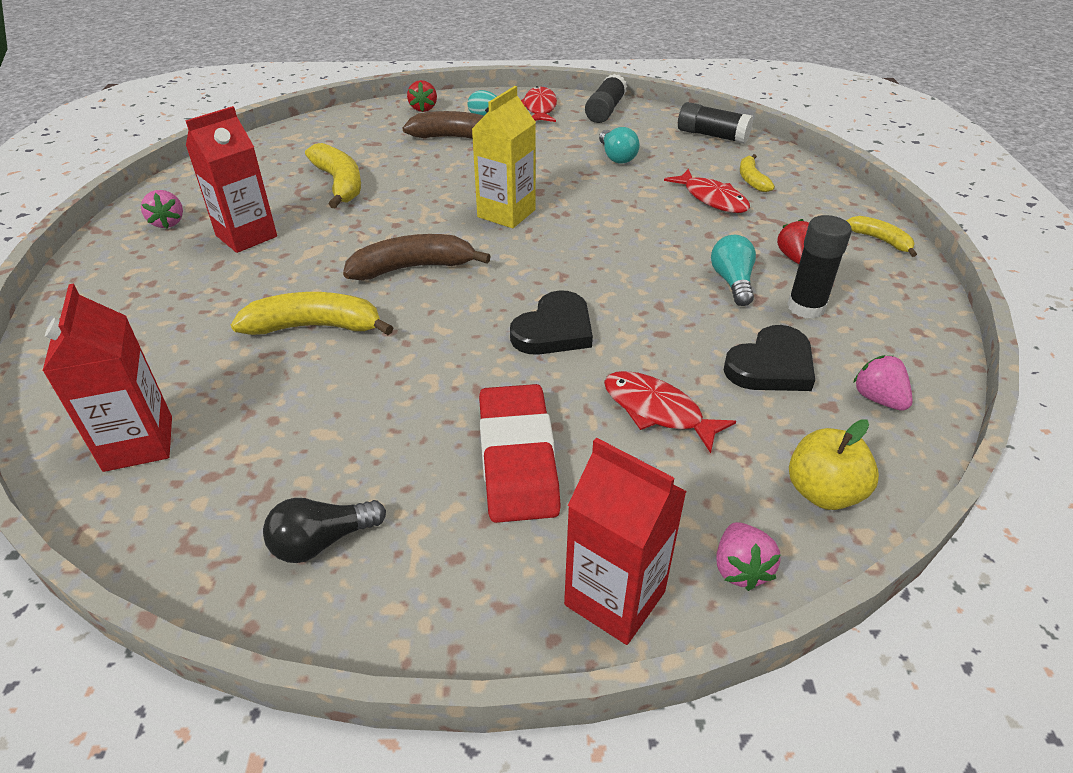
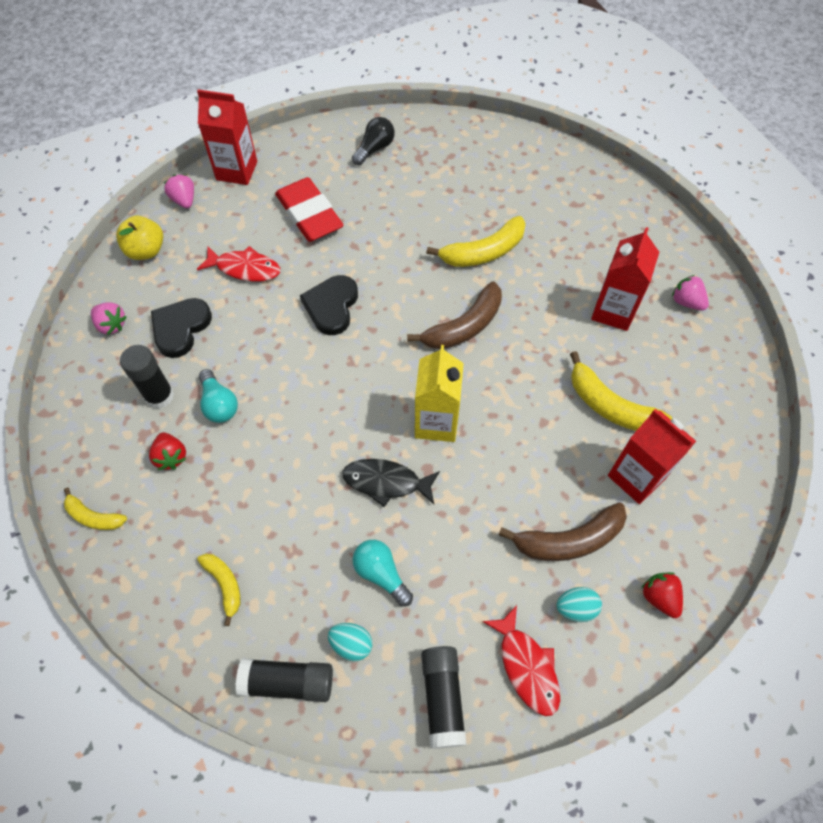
camera: 155 degrees right, 20 degrees up
red carton [43,284,172,472] -> red carton moved to [608,409,696,504]
red fish [664,169,750,213] -> none
none -> turquoise egg [328,623,372,661]
none -> black fish [342,459,440,507]

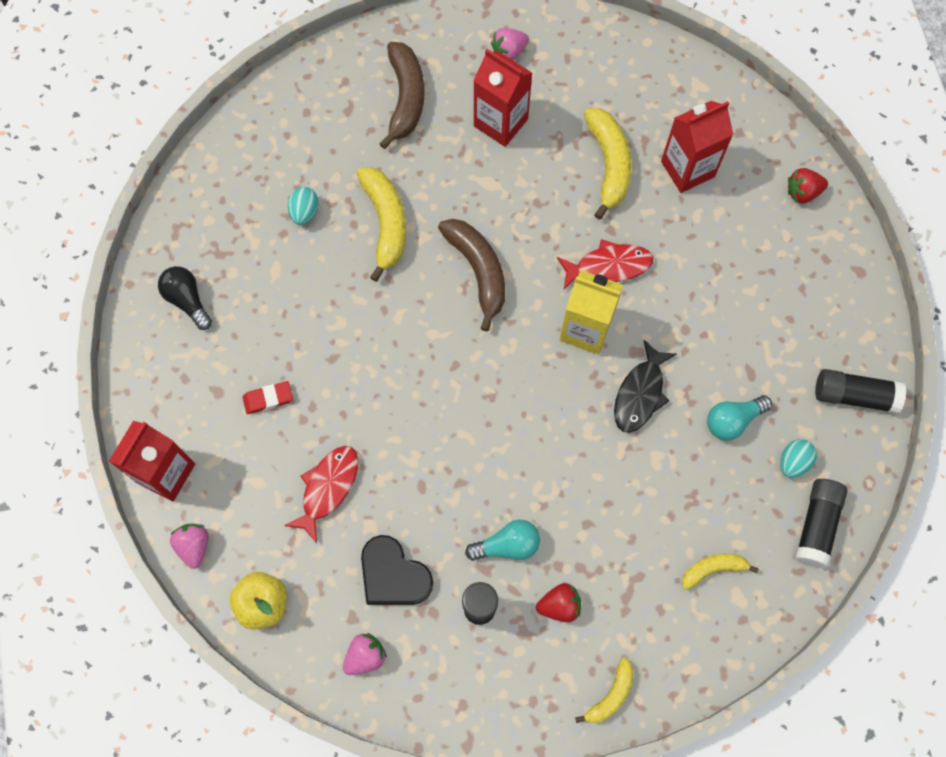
camera: 75 degrees left, 10 degrees up
pink strawberry [164,174,194,208] -> pink strawberry turned 90 degrees clockwise [170,524,209,569]
red eraser [275,177,344,242] -> red eraser [242,381,293,414], size x0.46
black heart [300,275,358,335] -> none
red fish [483,605,560,716] -> red fish moved to [557,239,653,289]
brown banana [499,502,627,561] -> brown banana moved to [379,42,425,149]
turquoise egg [557,587,602,622] -> turquoise egg moved to [288,187,319,225]
yellow banana [570,351,672,431] -> yellow banana turned 60 degrees counterclockwise [584,108,631,220]

